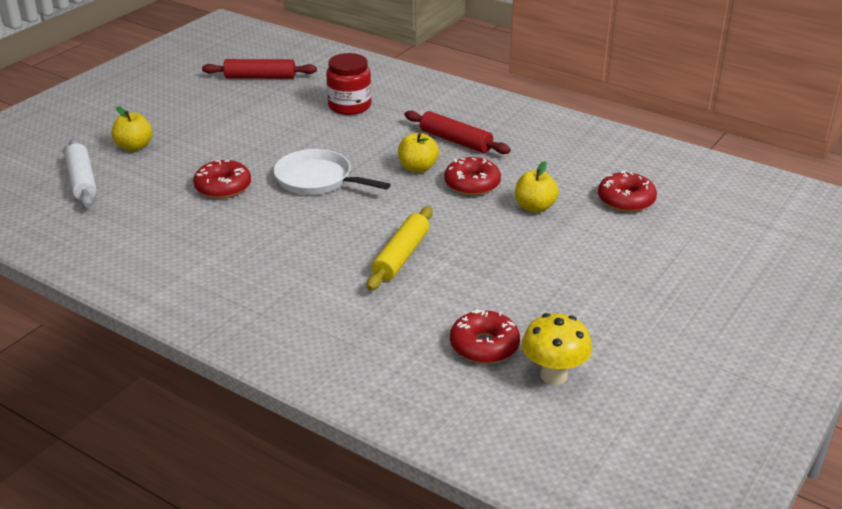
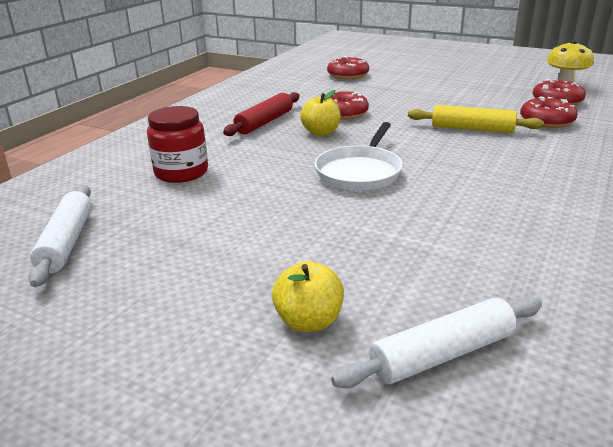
camera: 95 degrees left, 5 degrees down
red donut [193,160,251,199] -> red donut moved to [520,97,578,128]
red rolling pin [202,59,317,79] -> white rolling pin [28,185,92,287]
yellow apple [515,161,559,213] -> none

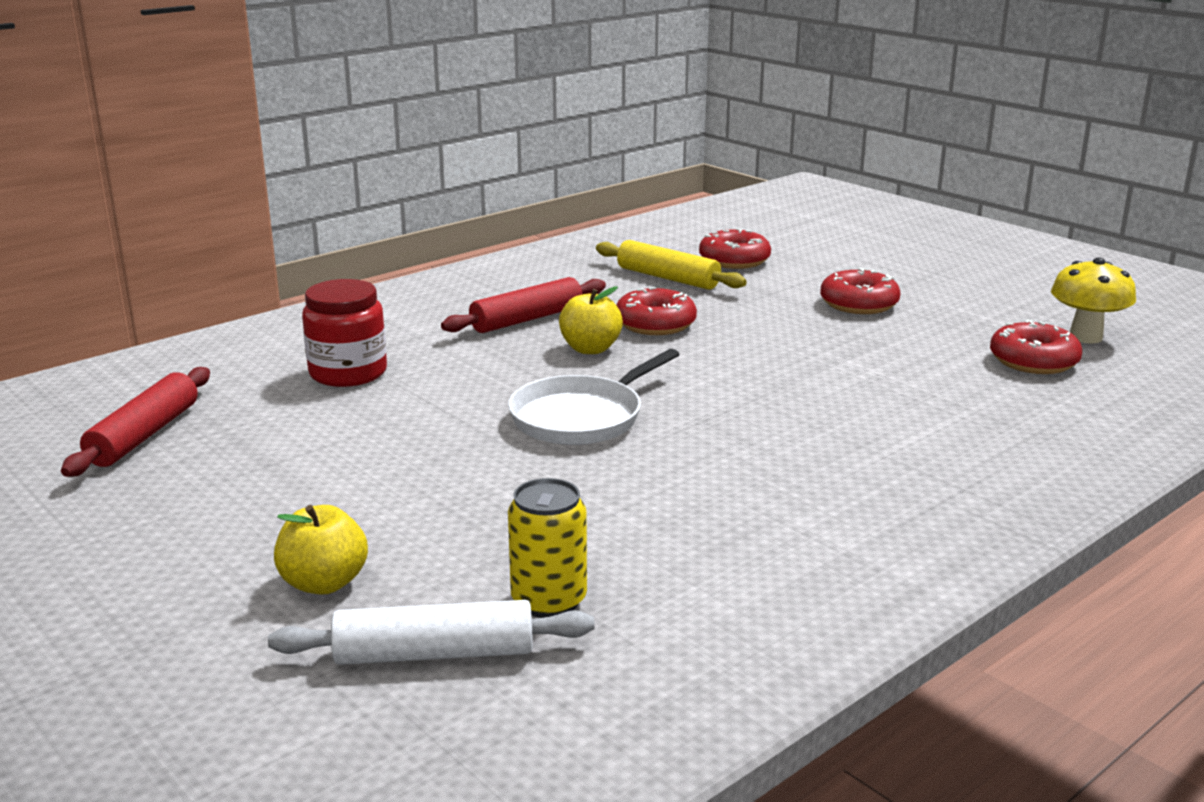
camera: 20 degrees right, 5 degrees down
white rolling pin [28,185,92,287] -> red rolling pin [61,367,210,477]
yellow rolling pin [408,105,544,133] -> yellow rolling pin moved to [596,240,747,290]
red donut [520,97,578,128] -> red donut moved to [820,268,900,314]
none -> yellow can [508,478,587,618]

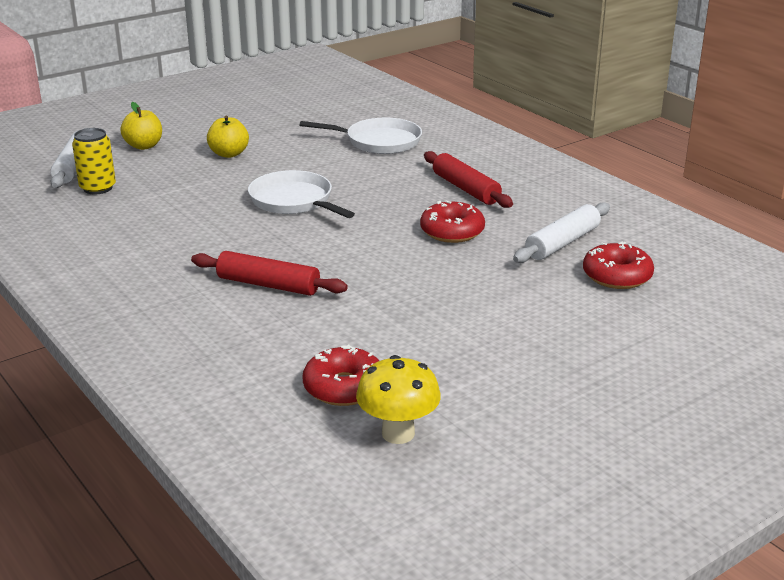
camera: 95 degrees right, 5 degrees up
red rolling pin [61,367,210,477] -> red rolling pin moved to [191,251,348,296]
red jar [302,279,387,387] -> white pan [300,118,422,154]
yellow apple [559,286,623,354] -> yellow apple moved to [207,116,249,158]
yellow rolling pin [596,240,747,290] -> white rolling pin [513,202,610,263]
red donut [820,268,900,314] -> none

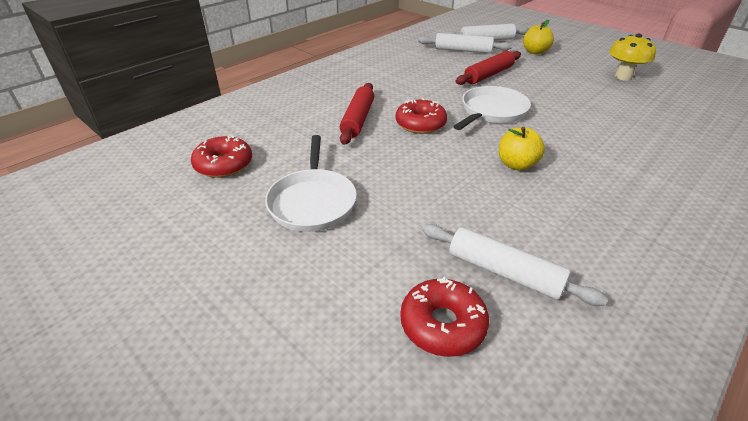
camera: 80 degrees right, 10 degrees up
yellow can [72,128,116,194] -> white rolling pin [418,33,512,53]
yellow apple [207,116,249,158] -> yellow apple moved to [499,127,545,171]
white pan [300,118,422,154] -> white pan moved to [265,135,357,232]
yellow mushroom [356,355,441,444] -> yellow mushroom moved to [609,34,656,81]
red donut [420,201,485,243] -> red donut moved to [396,98,447,134]
red rolling pin [424,151,513,208] -> red rolling pin moved to [456,51,521,85]

